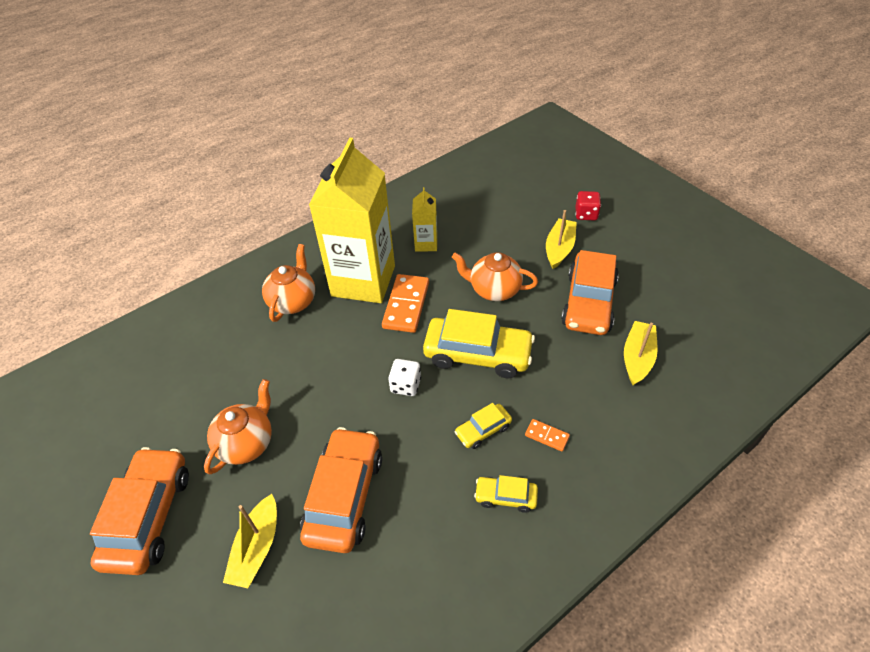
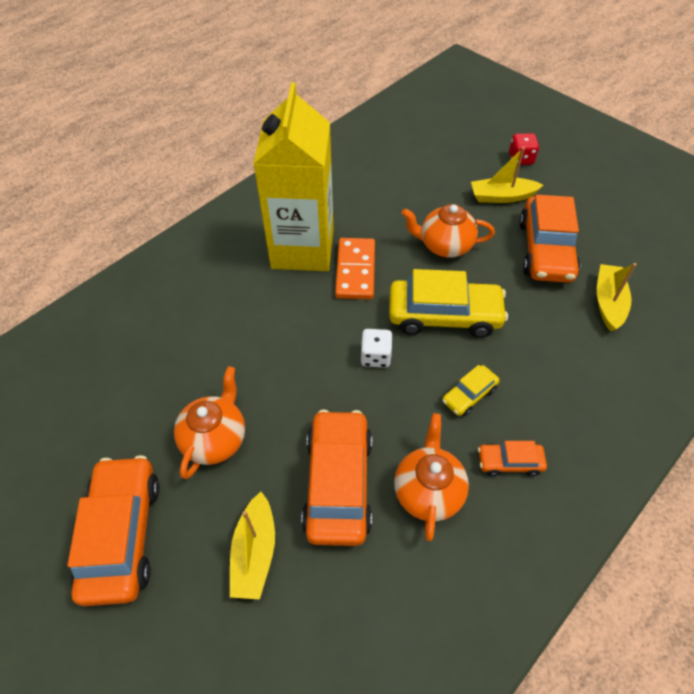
camera: 10 degrees left, 5 degrees up
orange teapot [262,244,315,322] -> orange teapot moved to [394,413,469,541]
yellow carton [412,187,437,252] -> none
yellow car [474,475,538,513] -> orange car [478,441,547,476]
orange domino [525,419,570,452] -> none
yellow boat [546,210,577,269] -> yellow boat turned 105 degrees counterclockwise [471,147,543,203]

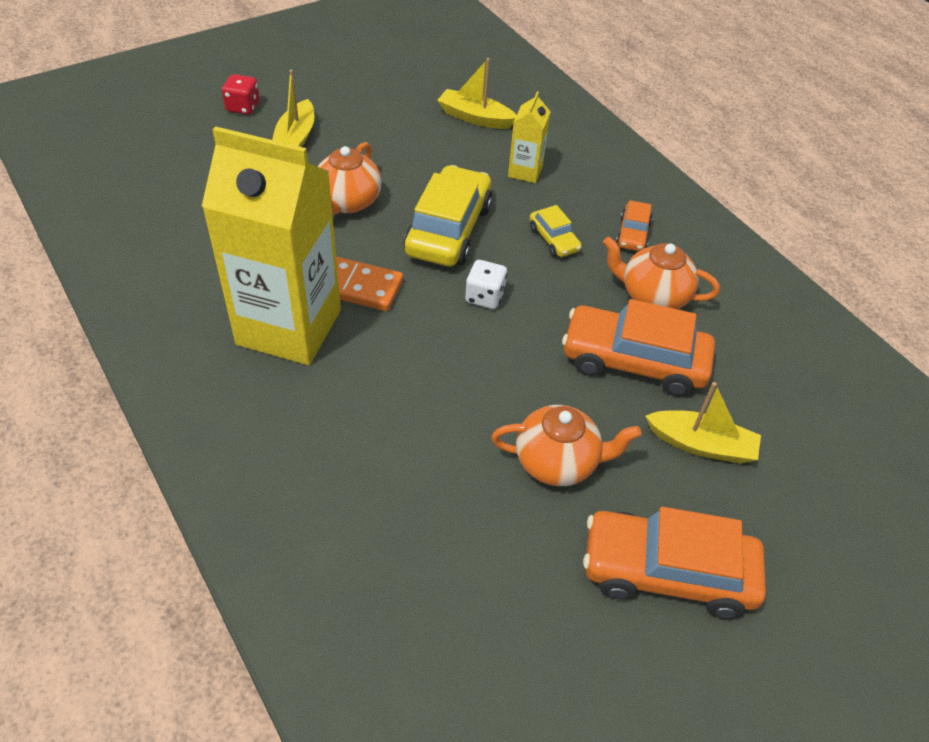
camera: 80 degrees left, 5 degrees down
orange teapot [174,366,245,479] -> orange teapot turned 150 degrees clockwise [491,405,642,486]
orange car [519,195,580,283] -> none
none -> yellow carton [508,91,551,183]

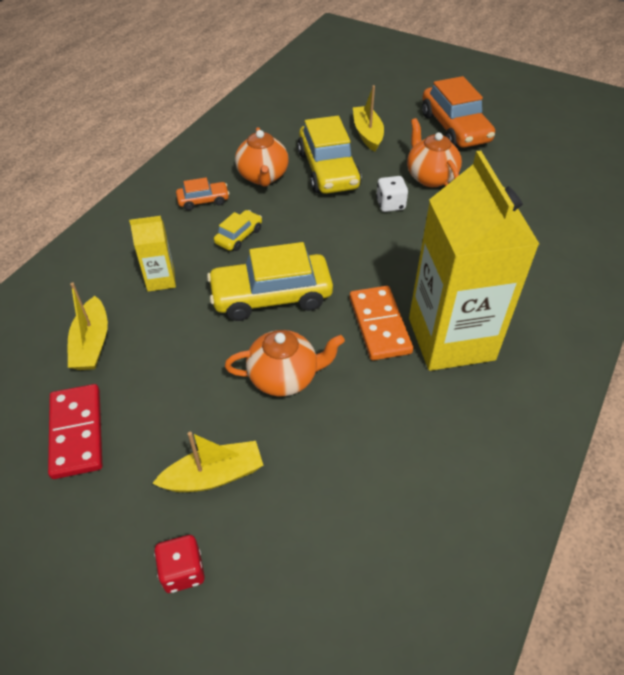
camera: 115 degrees left, 0 degrees up
white dice [465,260,507,309] -> white dice moved to [376,176,408,212]
orange car [562,299,715,397] -> yellow car [297,116,362,194]
none -> red domino [48,384,102,479]

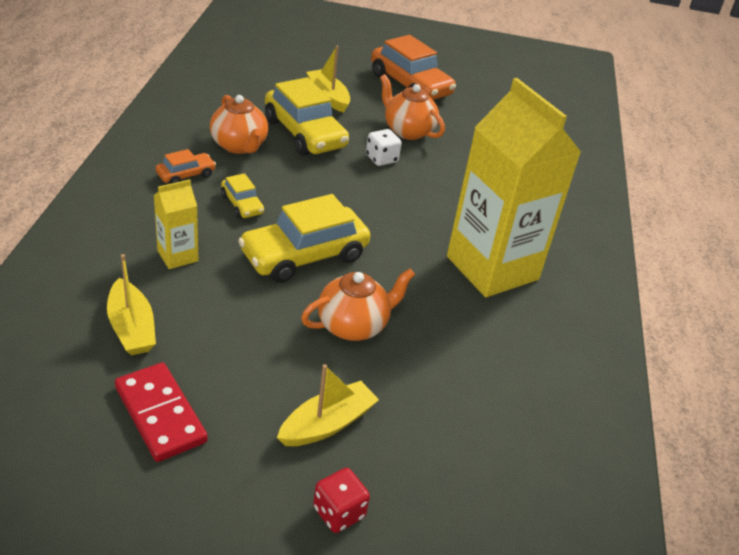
camera: 25 degrees left, 10 degrees down
yellow car [214,210,262,251] -> yellow car turned 135 degrees clockwise [221,173,264,218]
orange domino [350,286,413,360] -> none

